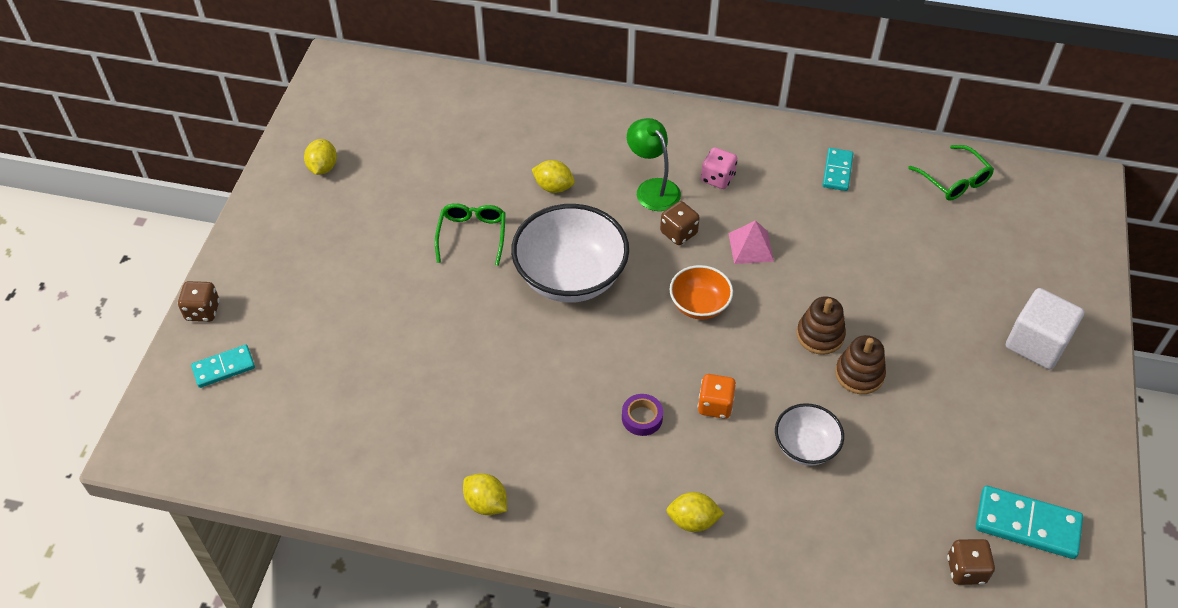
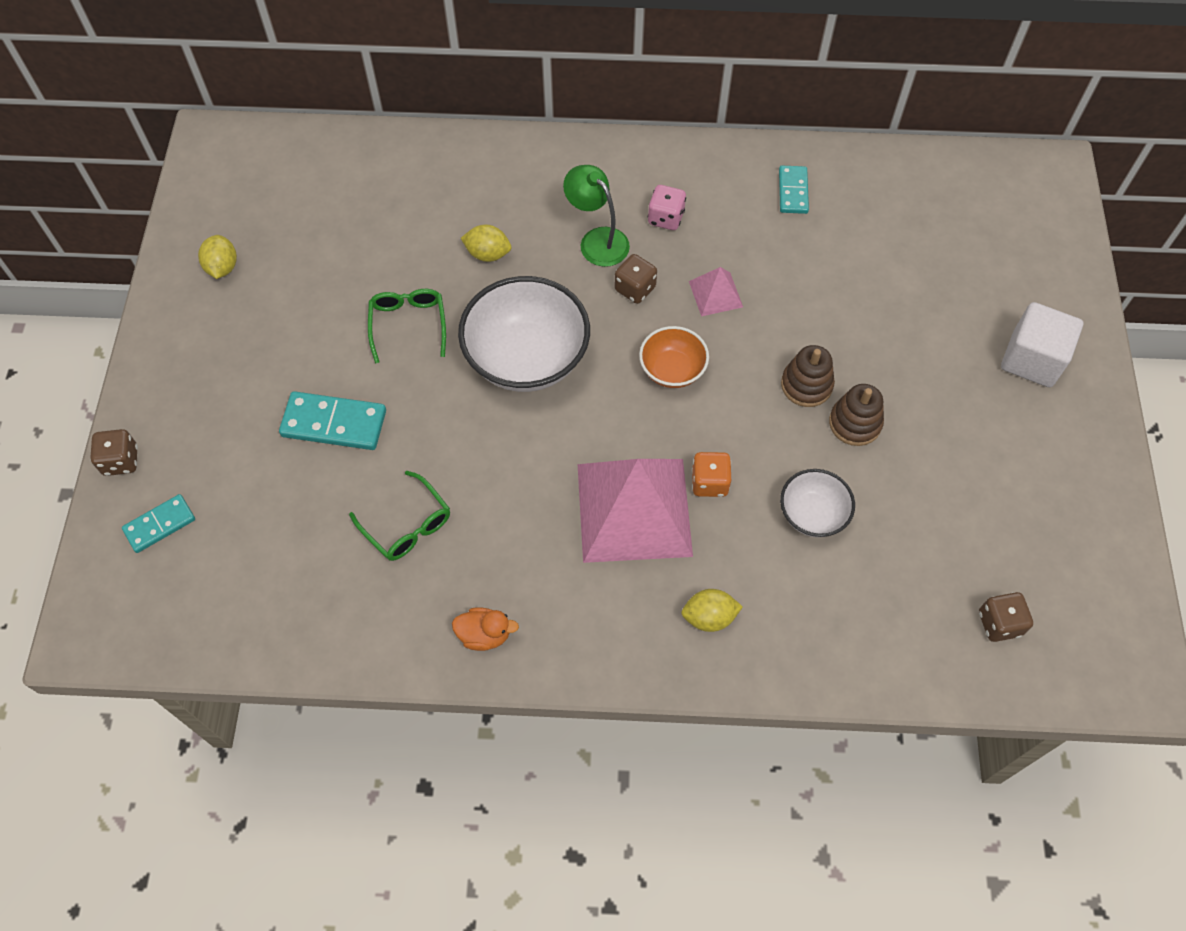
camera: 10 degrees left, 10 degrees up
yellow lemon [463,473,507,515] -> orange duck [452,607,519,651]
purple tape [622,394,663,436] -> pink pyramid [578,459,693,563]
green glasses [908,145,994,201] -> green glasses moved to [349,471,450,561]
turquoise domino [976,486,1083,559] -> turquoise domino moved to [279,391,386,450]

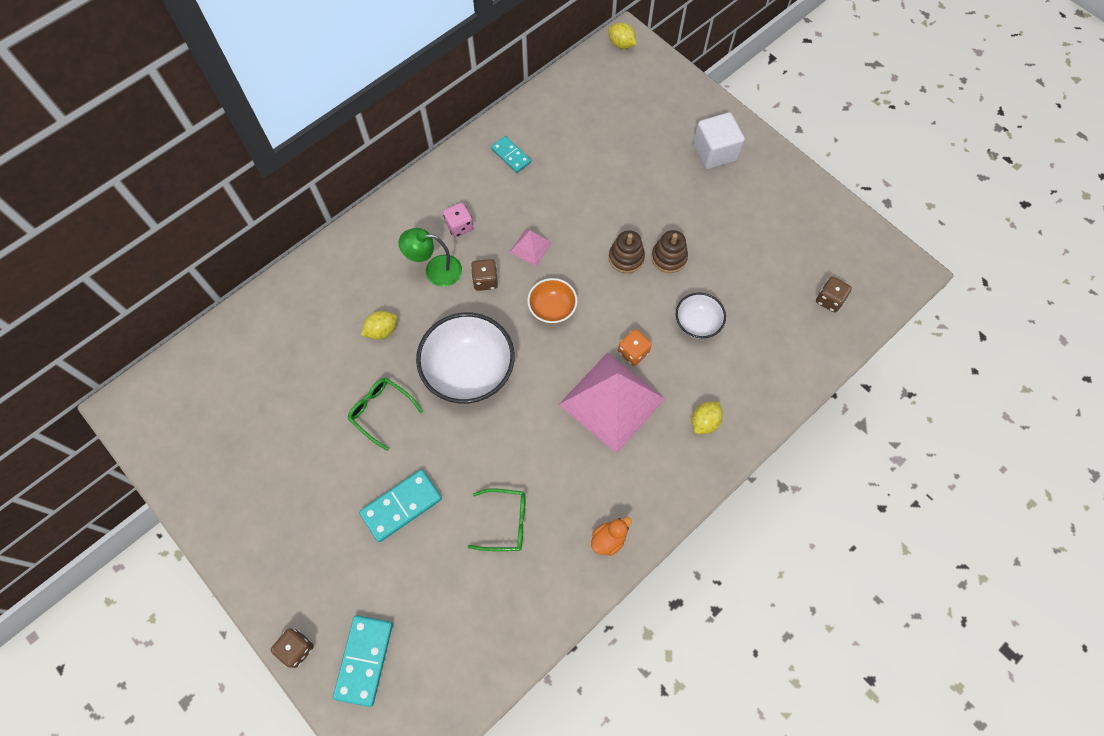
camera: 45 degrees left, 5 degrees up
turquoise domino [122,494,195,553] -> turquoise domino [333,615,393,707], size x1.57
yellow lemon [198,235,237,279] -> yellow lemon moved to [608,23,637,49]

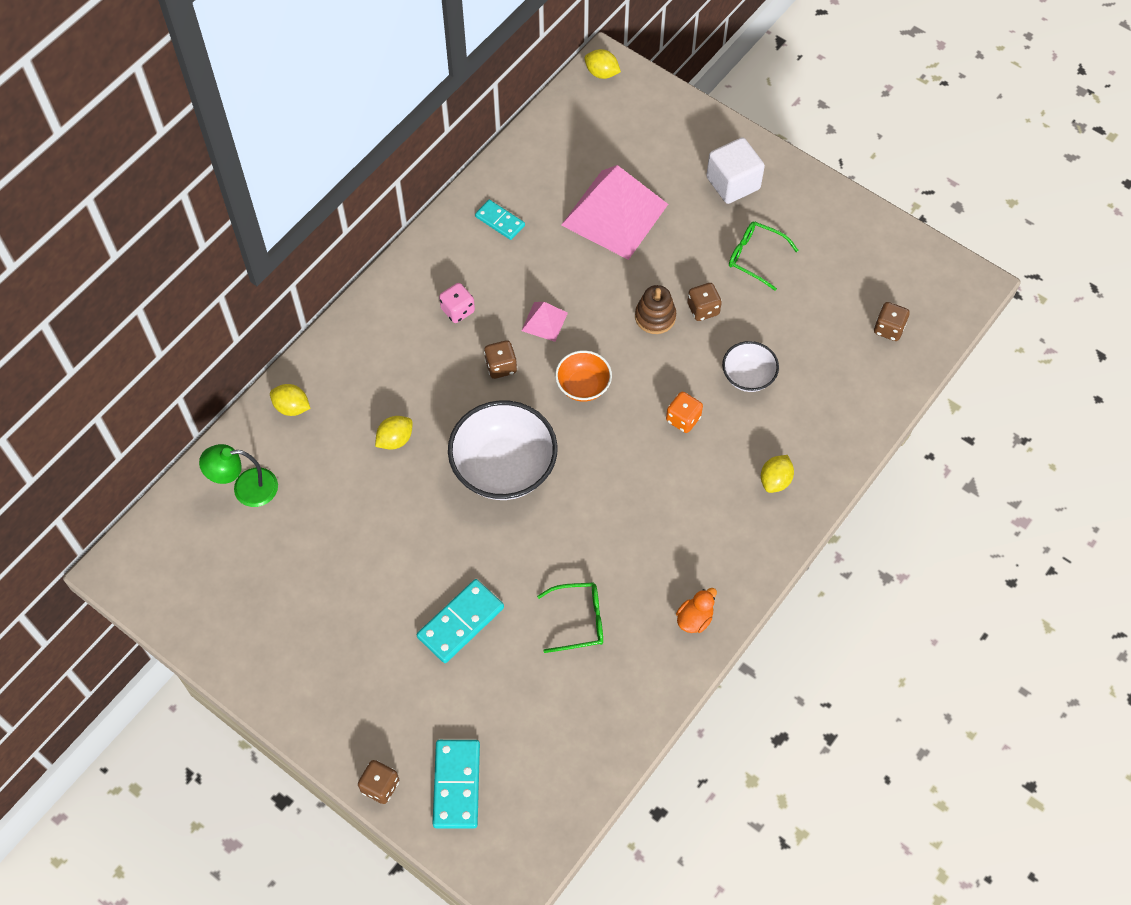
camera: 10 degrees left, 5 degrees down
green glasses [348,378,423,451] -> green glasses moved to [729,222,799,291]
green lamp [399,228,462,287] -> green lamp moved to [199,444,278,507]
pink pyramid [558,352,665,454] -> pink pyramid moved to [561,165,668,260]
brown stacking toy [651,230,688,273] -> brown dice [687,283,722,321]
none -> yellow lemon [270,384,311,416]

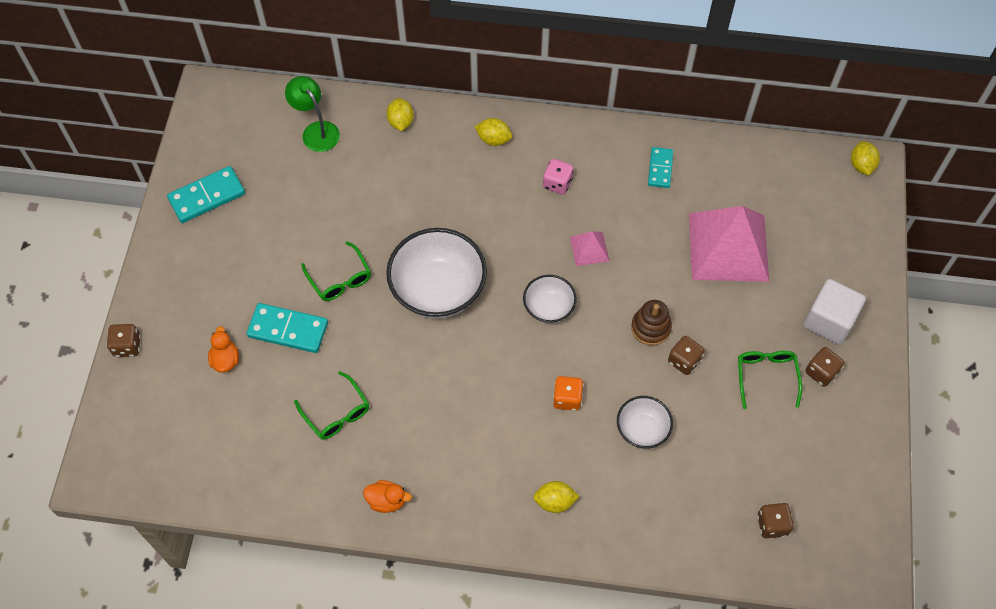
camera: 60 degrees right, 0 degrees up
yellow lemon [375,416,413,449] -> yellow lemon moved to [474,118,512,146]
turquoise domino [433,740,480,829] -> turquoise domino moved to [167,166,245,223]
brown dice [484,340,517,379] -> brown dice moved to [806,347,844,387]
orange bowl [555,350,612,402] -> white bowl [523,275,577,323]
none -> orange duck [208,326,239,372]
none -> green glasses [301,241,371,301]

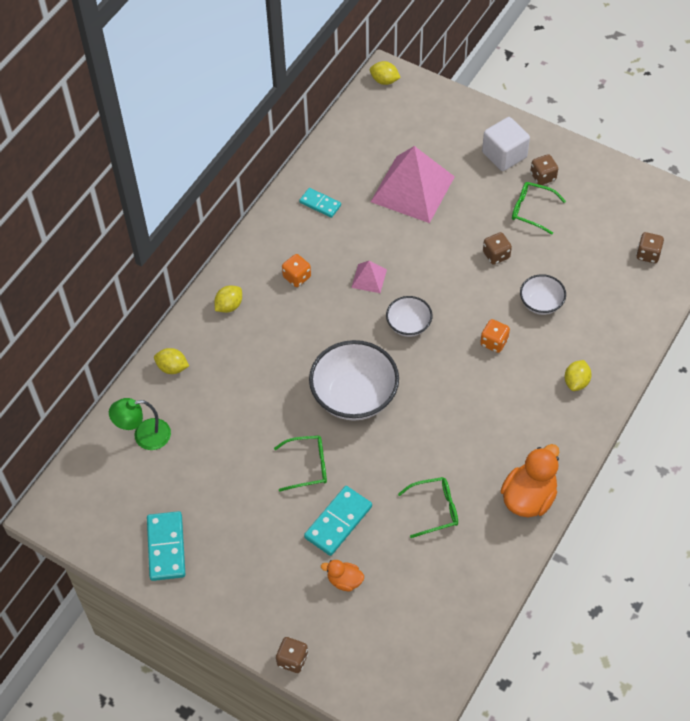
camera: 65 degrees left, 5 degrees down
orange duck [363,480,412,513] -> orange duck [501,444,560,517], size x1.88
pink dice [543,159,574,195] -> orange dice [282,254,311,287]
brown stacking toy [631,300,672,346] -> none

